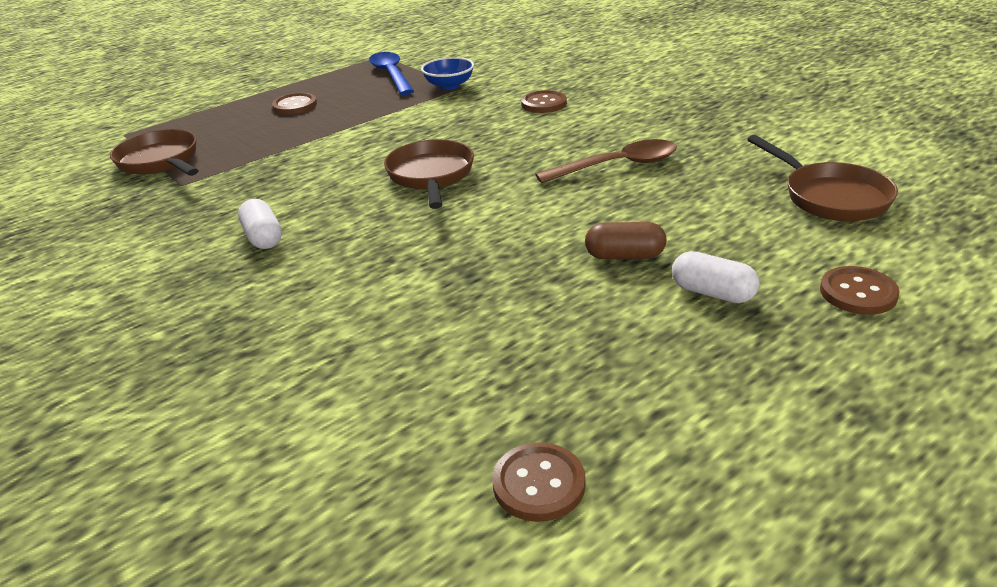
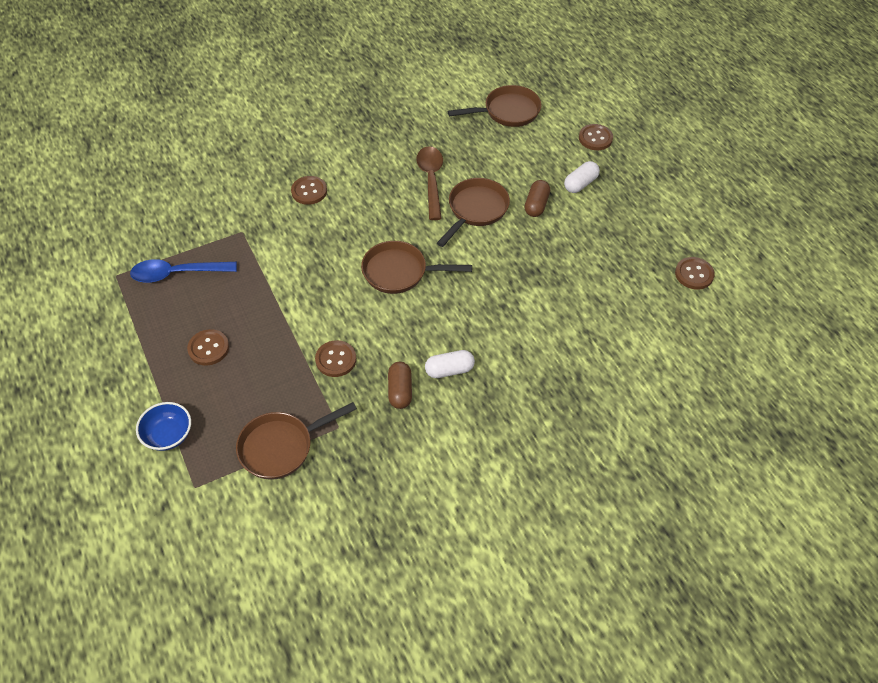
camera: 80 degrees left, 20 degrees up
blue bowl [421,57,474,90] -> blue bowl moved to [136,402,191,451]
none -> brown button [315,340,356,377]
none -> brown capsule [388,362,412,409]
none -> brown pan [437,178,510,247]

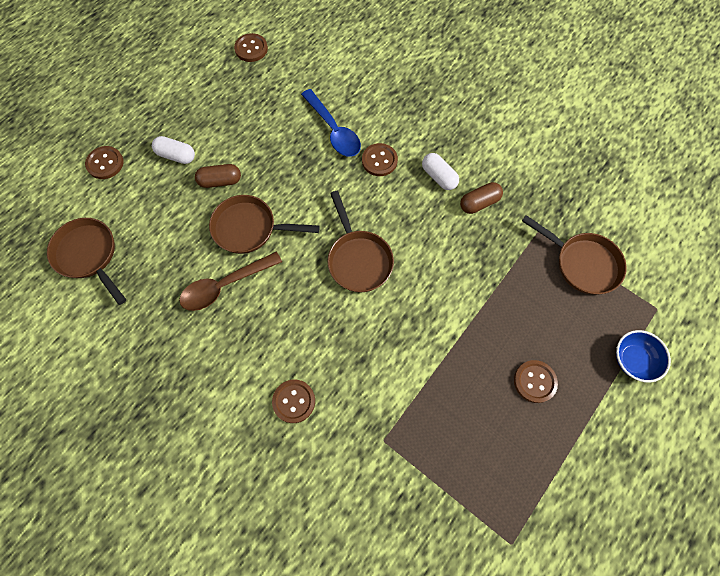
camera: 115 degrees left, 15 degrees up
blue spoon [130,259,237,283] -> blue spoon moved to [301,89,361,157]
brown button [315,340,356,377] -> brown button moved to [362,143,398,176]

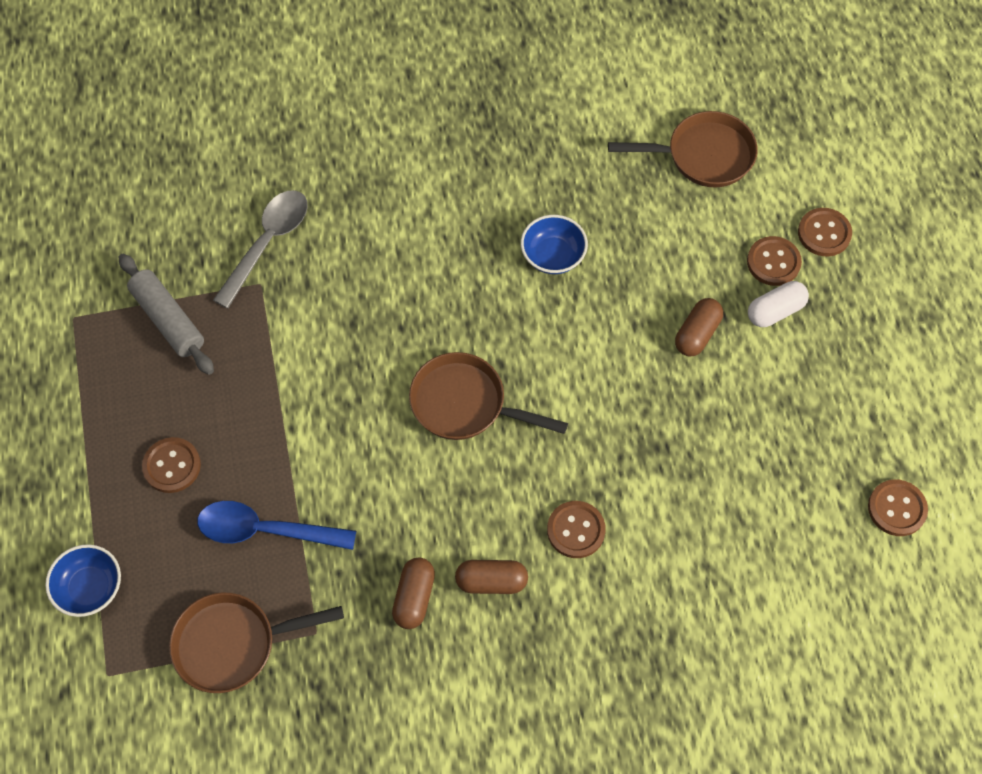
camera: 130 degrees right, 5 degrees down
brown spoon [179,252,282,311] -> blue bowl [521,215,588,274]
brown pan [209,195,320,254] -> none
brown button [272,380,315,423] -> brown button moved to [747,236,802,286]
blue spoon [301,89,361,157] -> blue spoon moved to [197,501,356,550]
white capsule [422,153,459,190] -> brown capsule [455,560,528,594]
none -> grey rolling pin [118,254,214,375]
none -> grey spoon [213,190,308,309]

